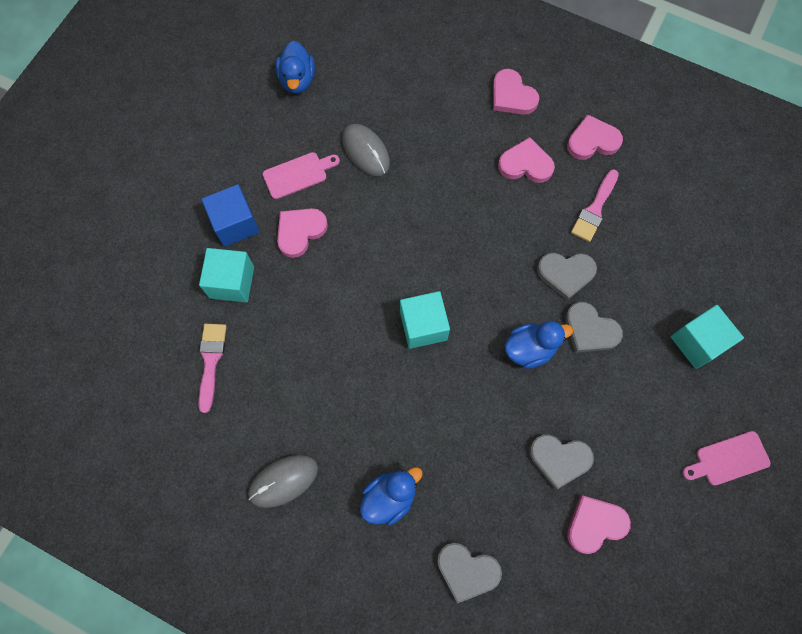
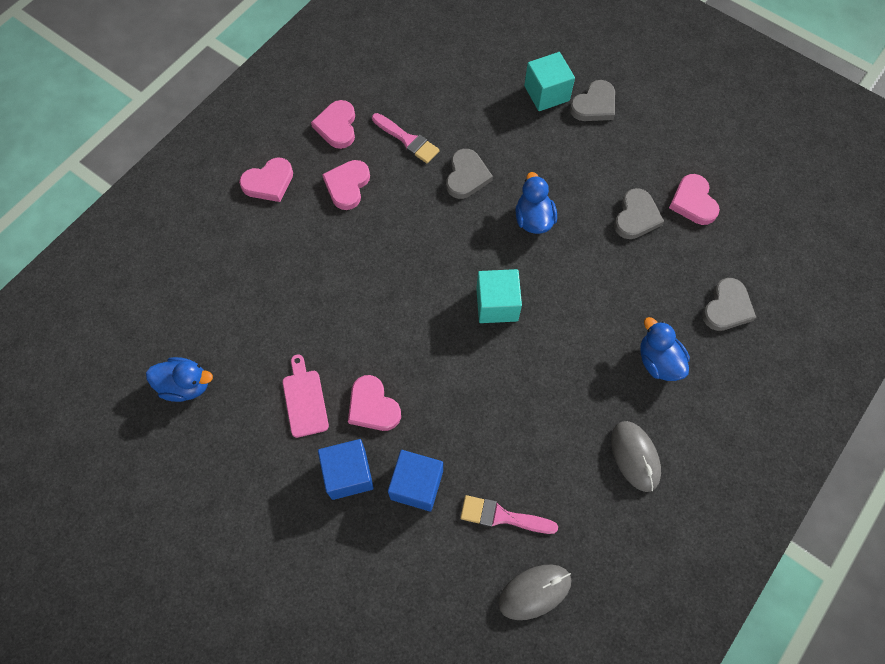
camera: 80 degrees left, 5 degrees down
turquoise cube [199,248,254,302] -> blue cube [388,450,443,512]
grey mouse [342,124,390,176] -> grey mouse moved to [498,564,571,620]
grey heart [565,302,623,353] -> grey heart moved to [570,80,615,121]
pink cutting board [682,431,770,486] -> none

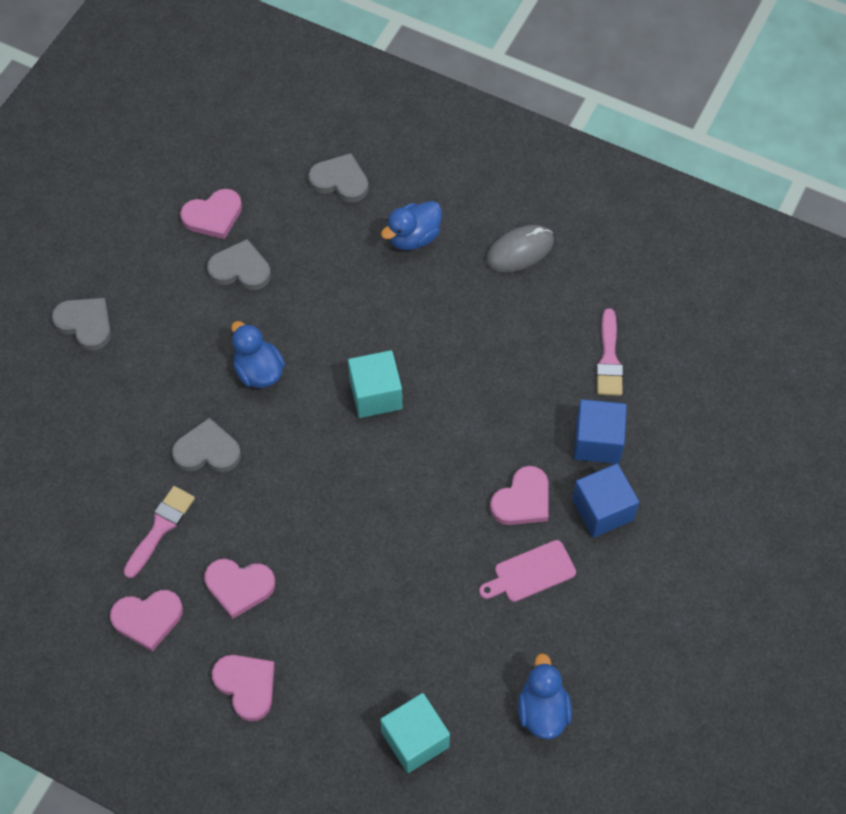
camera: 100 degrees left, 5 degrees down
grey mouse [498,564,571,620] -> none
blue duck [515,172,557,234] -> blue duck turned 75 degrees clockwise [231,321,285,388]
turquoise cube [524,52,575,111] -> turquoise cube moved to [380,693,450,773]

